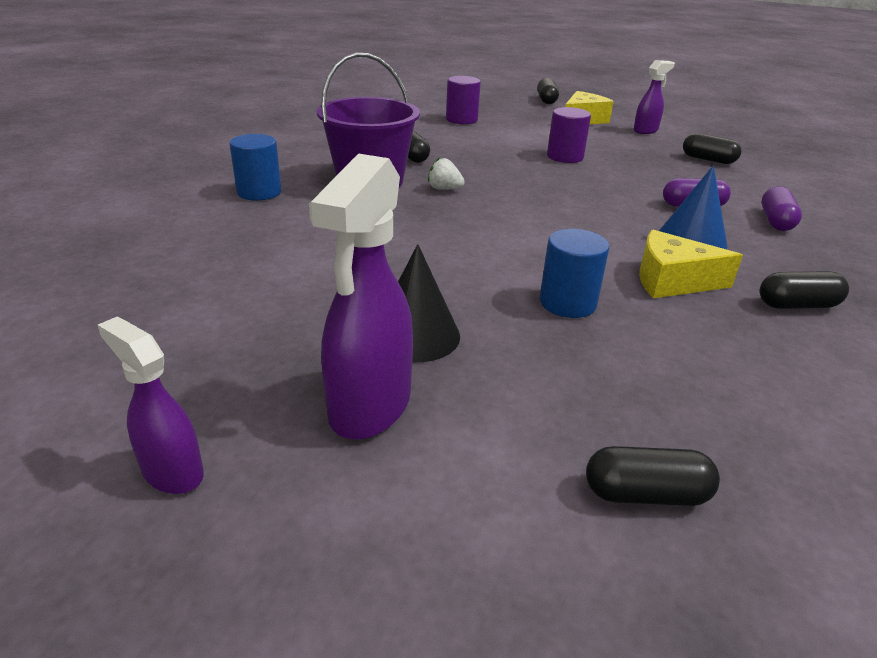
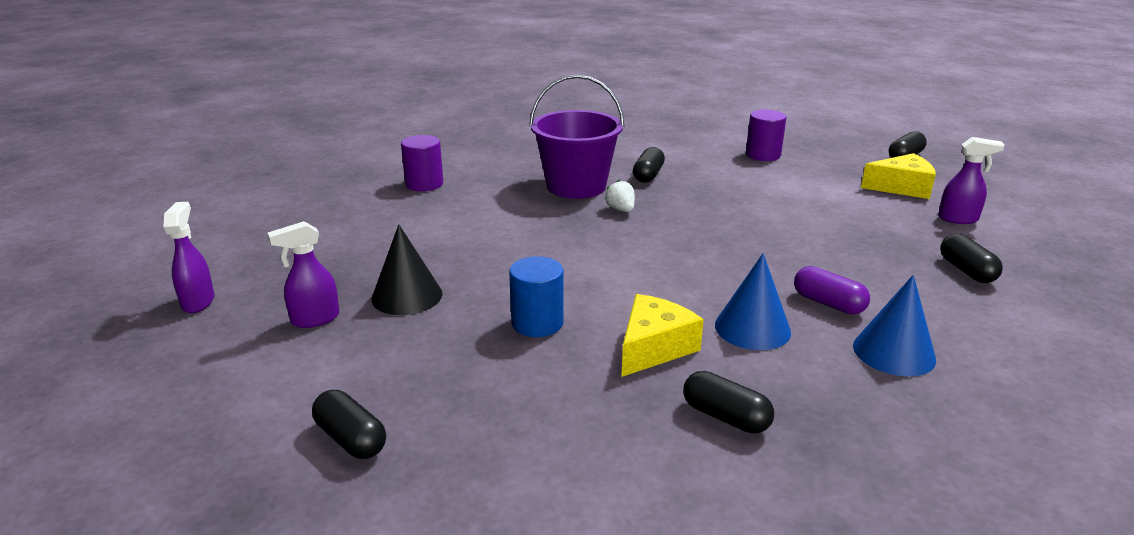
camera: 45 degrees right, 5 degrees down
blue cylinder [229,134,282,201] -> none
purple spray bottle [309,153,413,440] -> purple spray bottle [268,221,340,328], size x0.59
purple cylinder [547,107,591,163] -> purple cylinder moved to [401,135,443,191]
yellow cheese [639,230,743,298] -> yellow cheese turned 75 degrees clockwise [621,294,704,377]
purple capsule [762,186,802,231] -> blue cone [853,275,936,376]

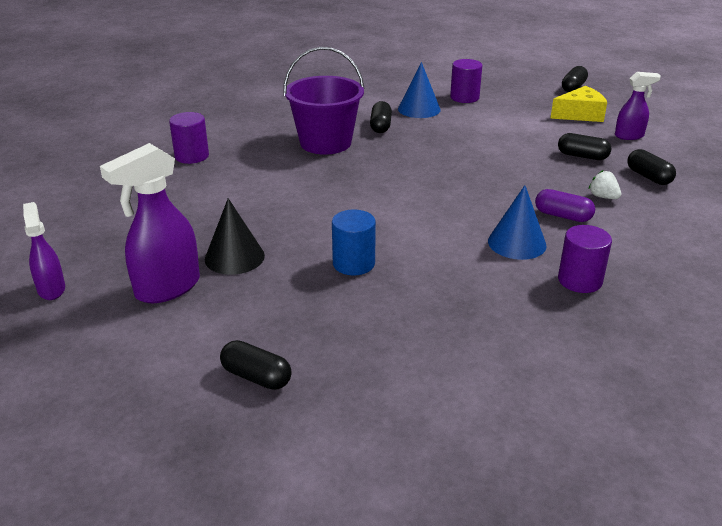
camera: 15 degrees left, 5 degrees up
purple spray bottle [268,221,340,328] -> purple spray bottle [100,143,200,303], size x1.69
white strawberry [605,180,635,212] -> white strawberry moved to [589,170,621,199]
yellow cheese [621,294,704,377] -> none
black capsule [683,371,774,434] -> black capsule moved to [558,133,611,160]
blue cone [853,275,936,376] -> blue cone moved to [398,62,441,118]
none -> purple cylinder [558,225,612,293]

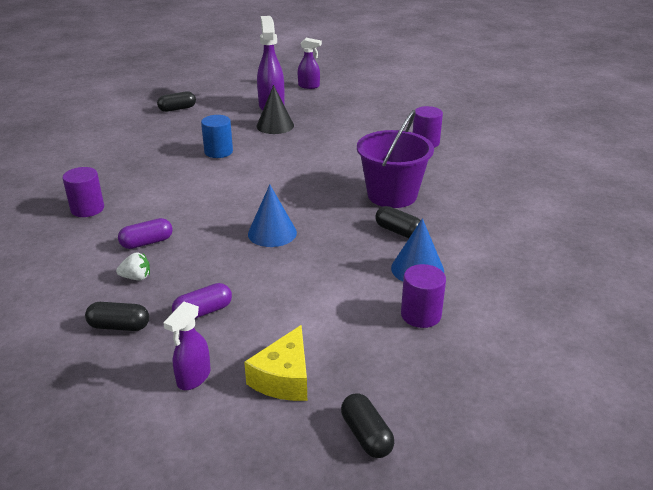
camera: 125 degrees right, 0 degrees up
blue cone [488,185,547,260] -> blue cone moved to [248,185,297,247]
black capsule [558,133,611,160] -> purple capsule [172,283,232,319]

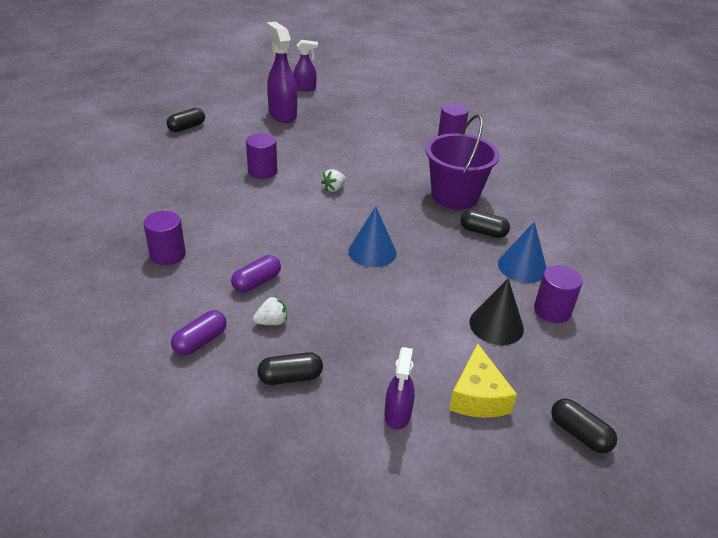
camera: 20 degrees left, 5 degrees up
purple capsule [172,283,232,319] -> purple capsule moved to [171,310,227,356]
blue cylinder [201,115,233,158] -> purple cylinder [246,133,277,179]
black cone [257,85,294,134] -> black cone moved to [469,278,524,345]
none -> white strawberry [321,169,346,192]

